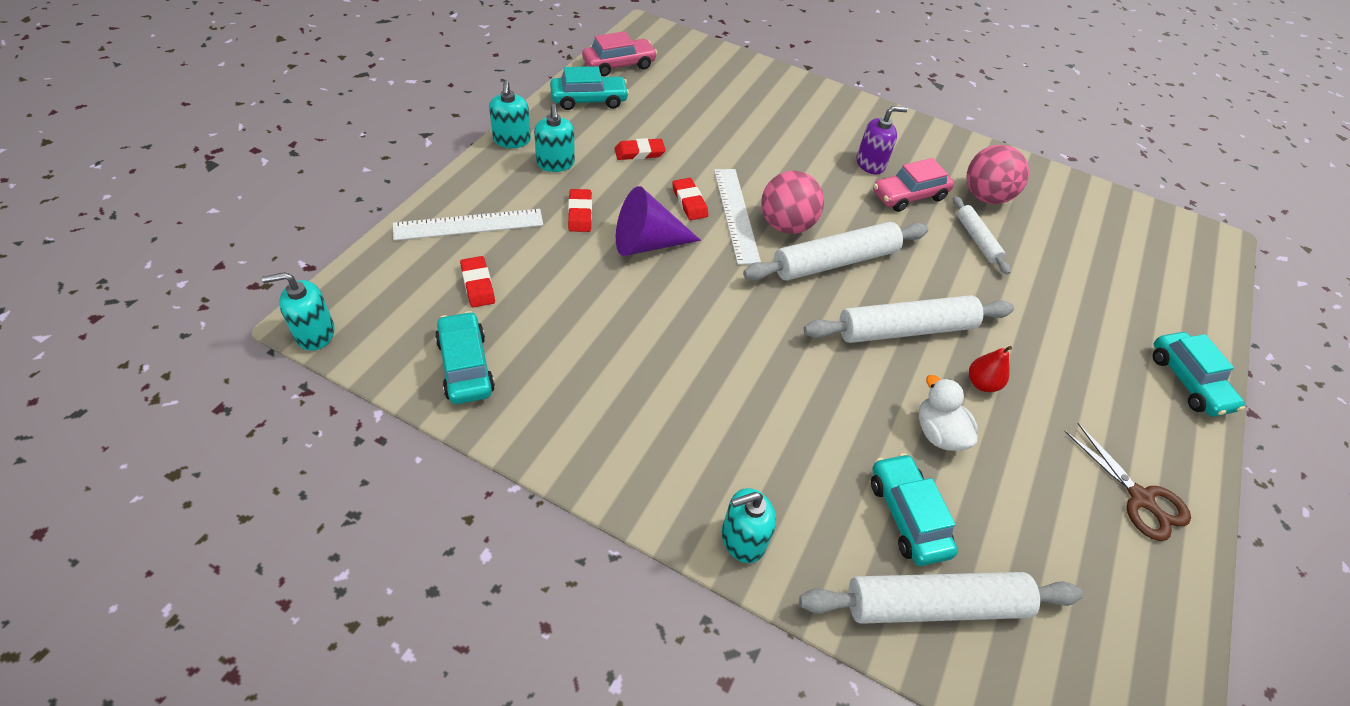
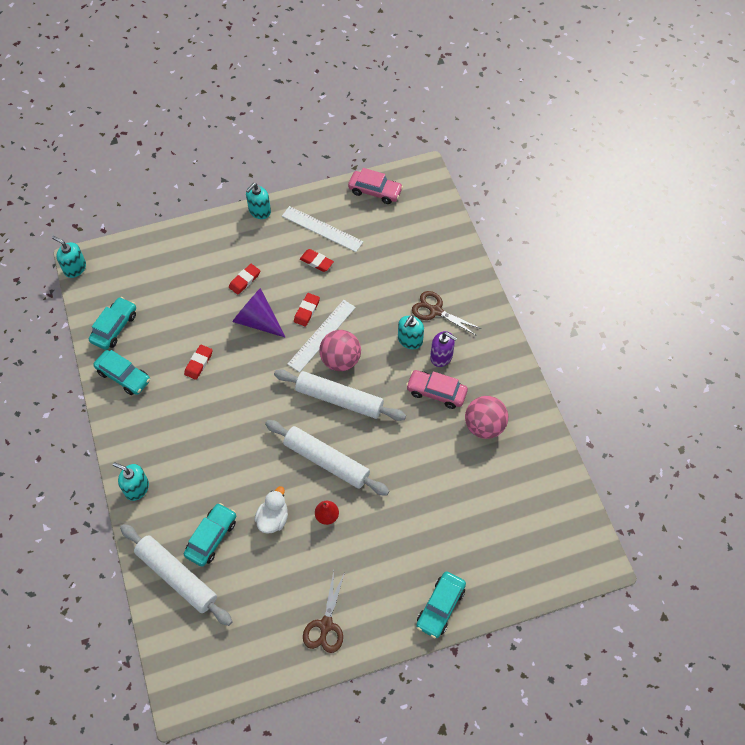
camera: 50 degrees right, 10 degrees up
white ruler [393,209,543,241] -> white ruler moved to [282,206,363,252]
red eraser [460,256,495,308] -> red eraser moved to [184,345,213,380]
turquoise soap dispenser [534,104,575,172] -> turquoise soap dispenser moved to [398,315,424,349]
turquoise car [550,66,629,110] -> turquoise car moved to [93,350,150,395]
white rolling pin [953,196,1011,275] -> none
none -> brown scissors [412,291,481,336]

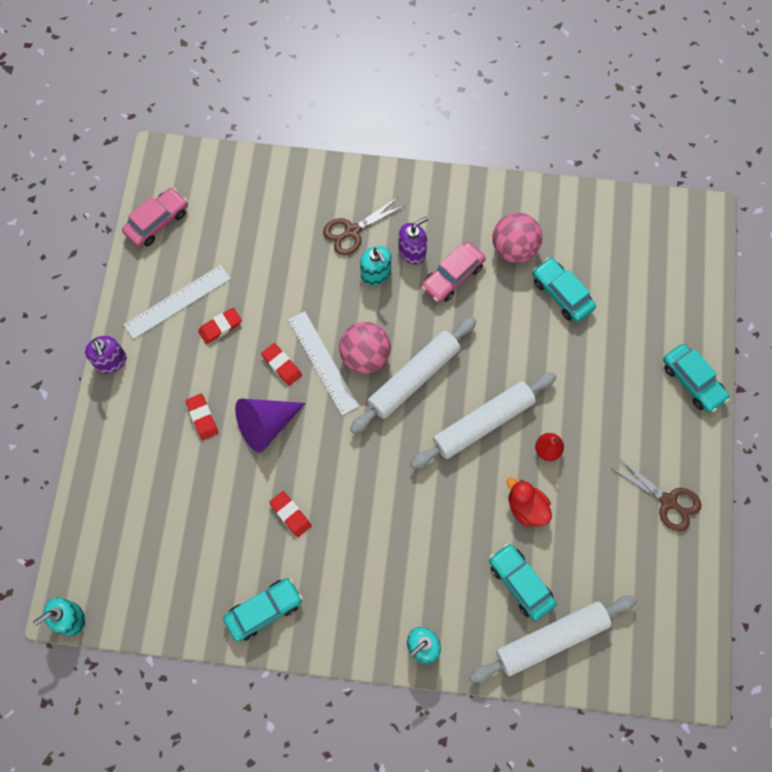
camera: 65 degrees left, 10 degrees up
turquoise car [89,297,136,350] -> turquoise car moved to [532,257,596,322]
turquoise soap dispenser [246,183,271,219] -> purple soap dispenser [85,336,127,373]
white duck [254,486,288,534] -> red duck [506,477,552,527]

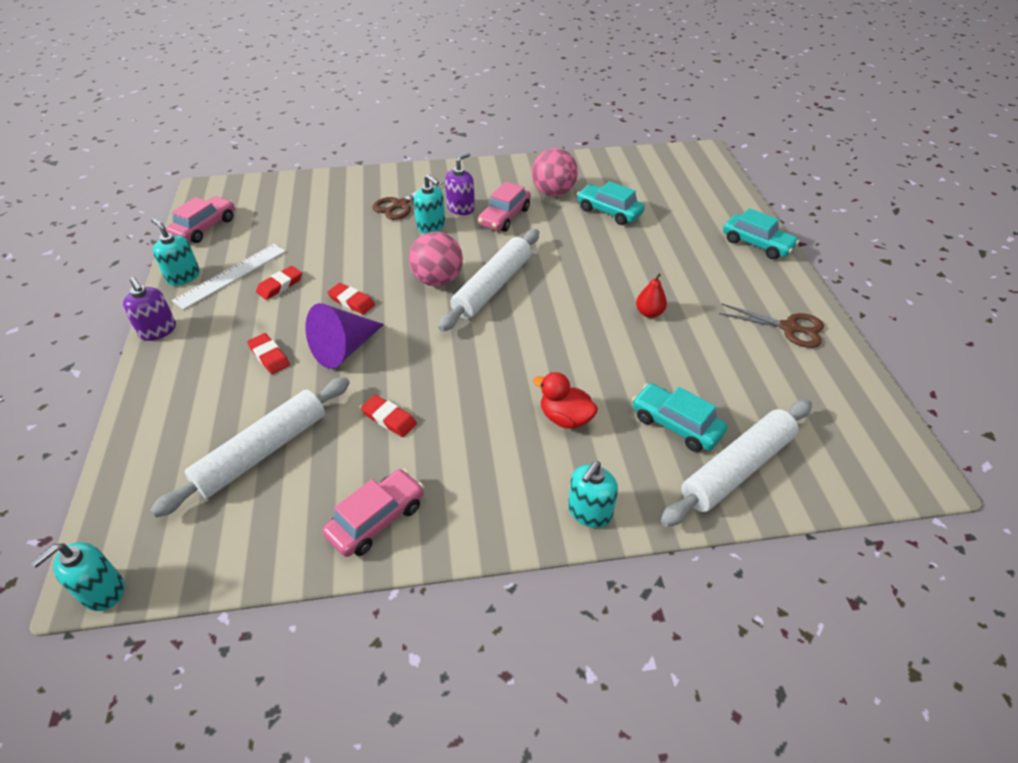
camera: 15 degrees left, 25 degrees down
turquoise car [223,578,303,642] -> pink car [322,469,424,557]
white ruler [288,311,359,415] -> none
white rolling pin [410,372,557,469] -> white rolling pin moved to [150,377,350,517]
red duck [506,477,552,527] -> red duck moved to [533,372,598,429]
none -> turquoise soap dispenser [151,218,200,286]

